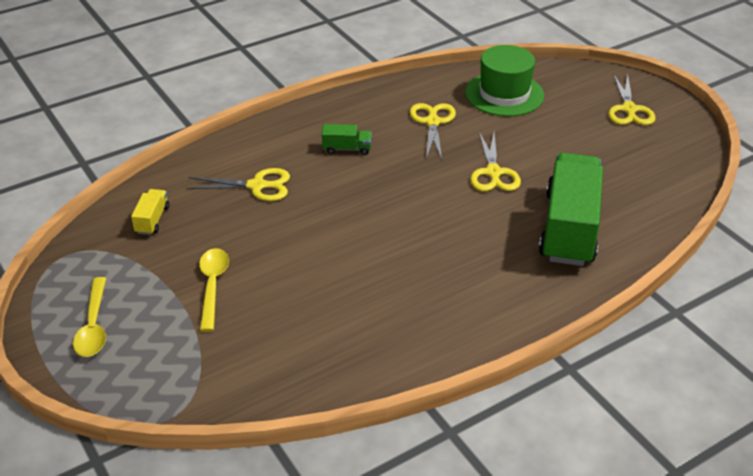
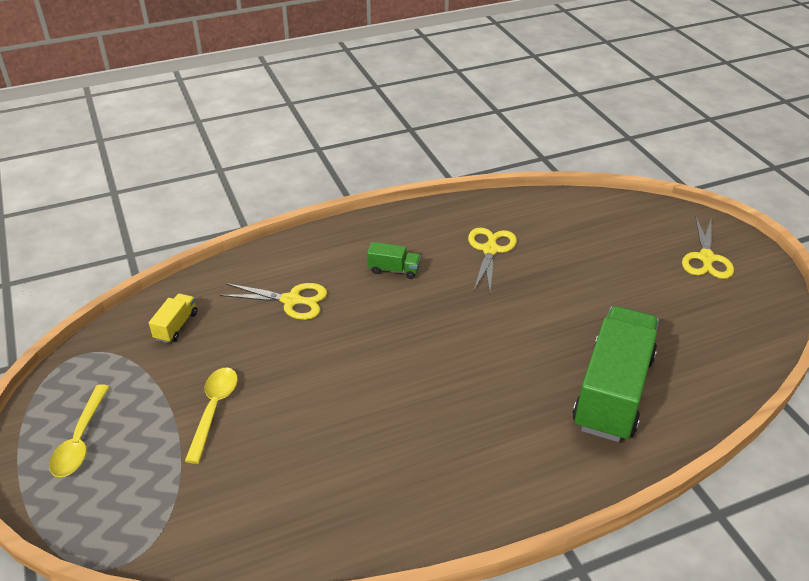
camera: 10 degrees right, 0 degrees up
green hat [465,45,544,117] -> none
yellow scissors [470,132,521,191] -> none

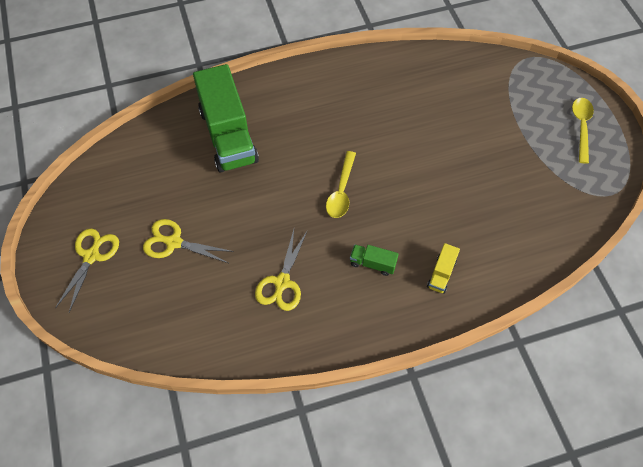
camera: 175 degrees left, 20 degrees up
yellow truck [149,293,197,343] -> yellow truck moved to [427,243,460,294]
yellow spoon [185,368,238,464] -> yellow spoon moved to [326,151,356,218]
yellow scissors [219,283,327,320] -> yellow scissors moved to [143,219,234,263]
green truck [573,306,659,442] -> green truck turned 45 degrees counterclockwise [193,64,259,172]

